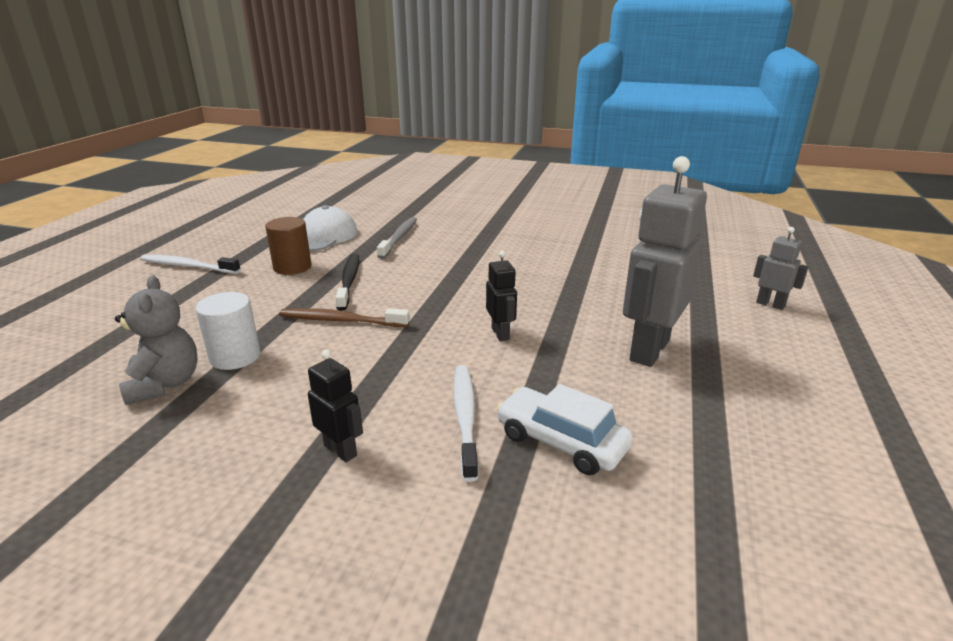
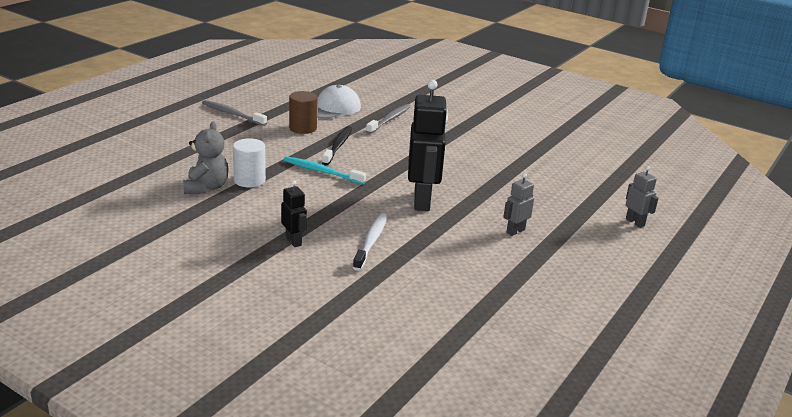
camera: 15 degrees right, 0 degrees up
white toothbrush [140,255,241,274] -> grey toothbrush [202,100,267,126]
brown toothbrush [279,308,410,327] -> turquoise toothbrush [283,156,366,184]
black robot [486,251,517,341] -> black robot [408,80,448,211], size x2.06
white car [496,384,633,475] -> none
grey robot [623,156,707,367] -> grey robot [503,173,534,236], size x0.49

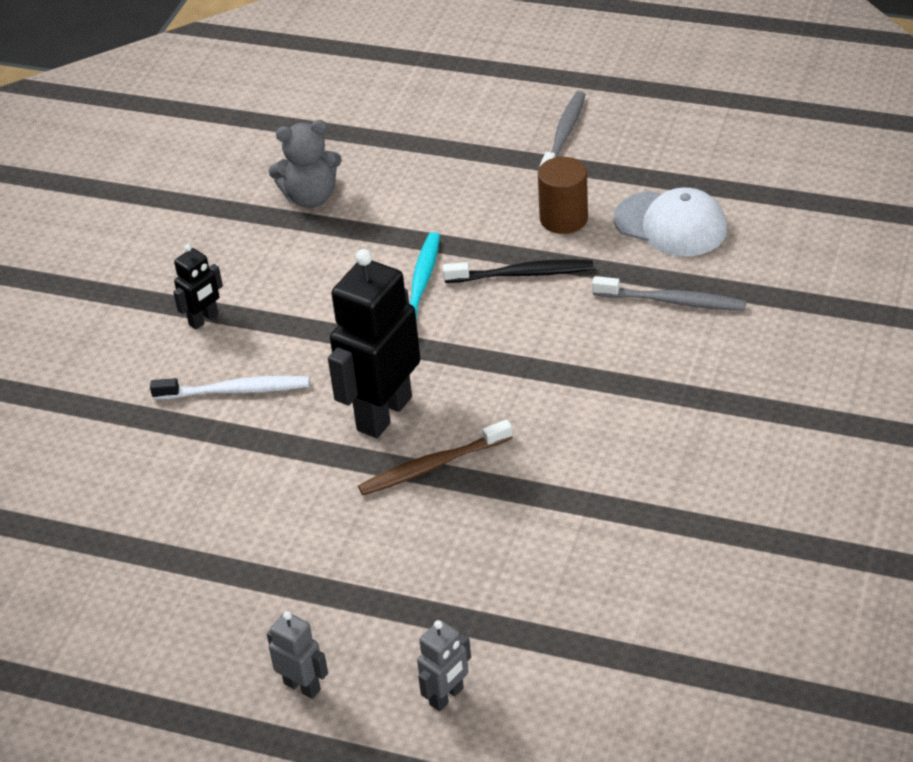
camera: 80 degrees right, 15 degrees up
white cylinder [233,138,266,188] -> none
black robot [408,80,448,211] -> black robot turned 135 degrees clockwise [328,249,421,438]
grey robot [503,173,534,236] -> grey robot moved to [267,611,328,699]
none -> brown toothbrush [358,419,513,495]

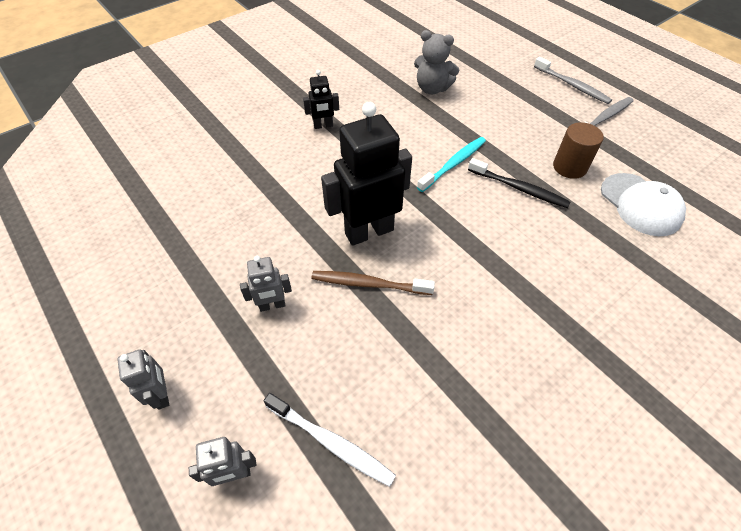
camera: 30 degrees right, 10 degrees up
white toothbrush [150,376,310,400] -> white toothbrush moved to [264,393,396,487]
grey toothbrush [592,276,746,311] -> grey toothbrush moved to [534,57,612,104]
none -> grey robot [240,256,292,312]

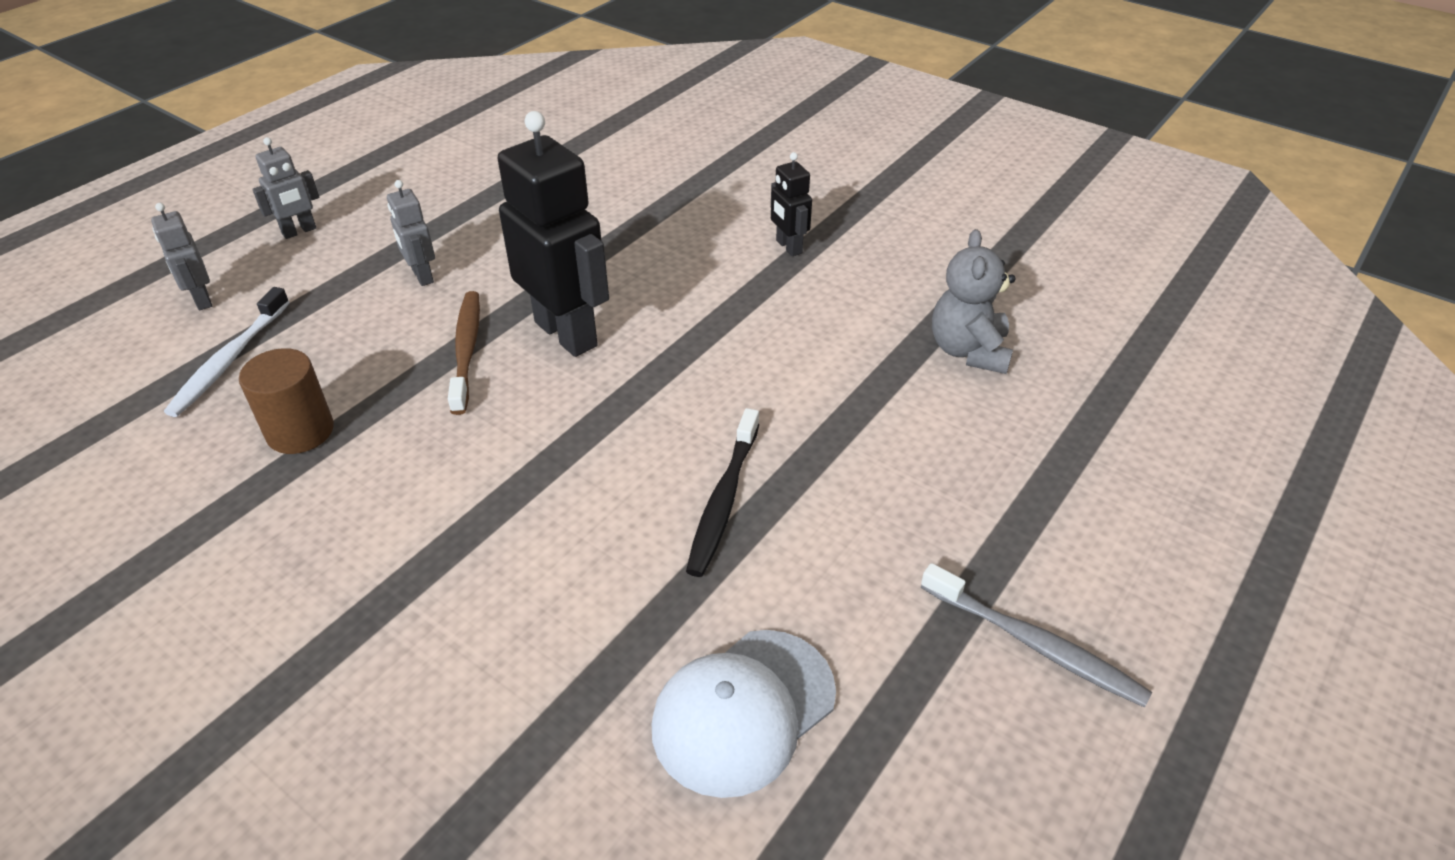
camera: 75 degrees right, 10 degrees down
turquoise toothbrush [417,137,486,192] -> none
grey toothbrush [534,57,612,104] -> none
brown cylinder [553,122,604,179] -> brown cylinder moved to [239,348,334,454]

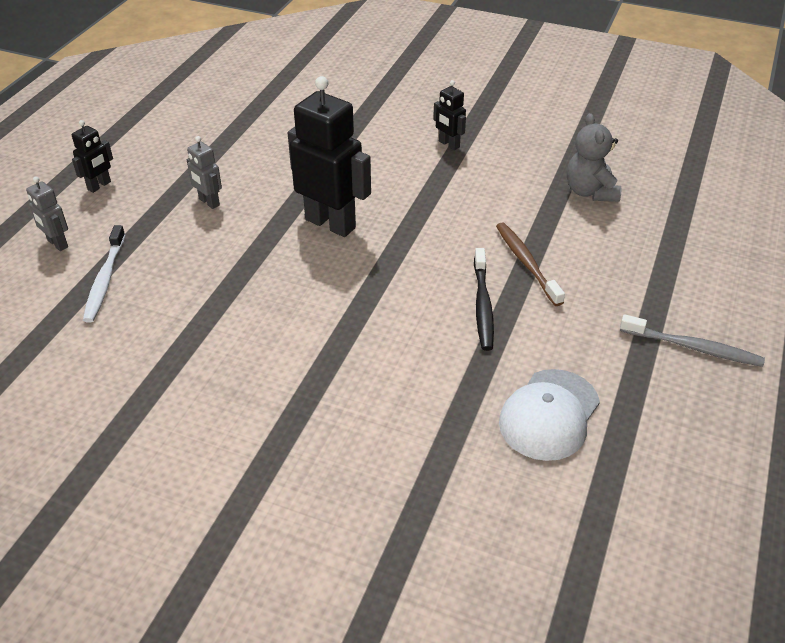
camera: 15 degrees left, 0 degrees up
brown cylinder [239,348,334,454] -> none
grey robot [252,137,319,239] -> black robot [72,120,113,193]
brown toothbrush [448,291,480,415] -> brown toothbrush moved to [496,223,565,306]

